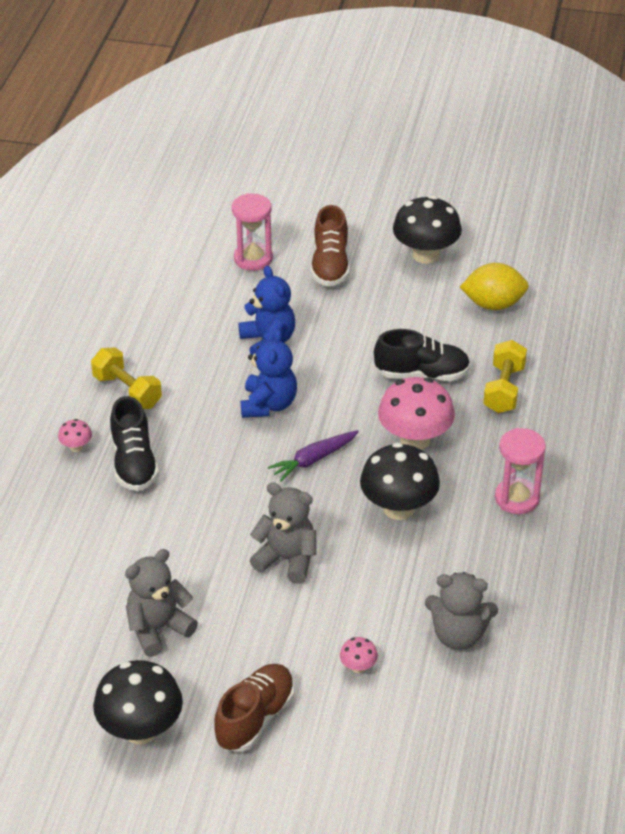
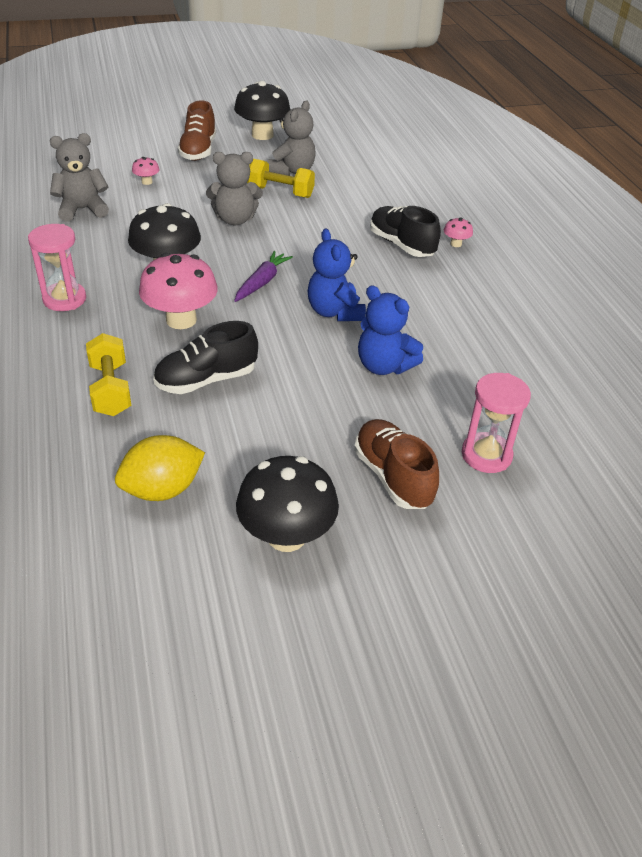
camera: 150 degrees right, 0 degrees up
yellow dumbbell [91,347,162,409] -> yellow dumbbell moved to [247,159,315,198]

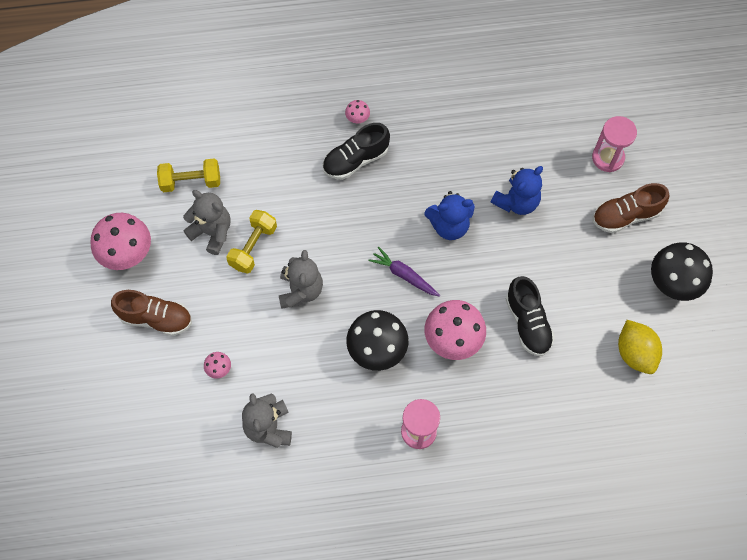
camera: 80 degrees left, 25 degrees up
yellow dumbbell [86,333,131,416] -> yellow dumbbell moved to [157,159,220,192]
black mushroom [234,81,290,140] -> pink mushroom [91,213,151,270]

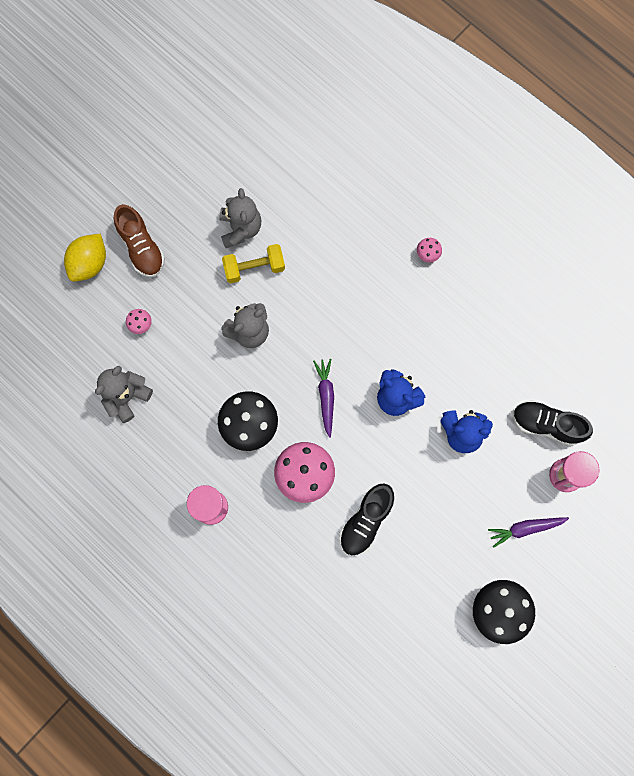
camera: 50 degrees right, 10 degrees up
pink mushroom [91,213,151,270] -> none
yellow dumbbell [157,159,220,192] -> none
black shoe [323,123,390,179] -> black shoe moved to [513,400,593,446]
brown shoe [593,183,669,233] -> purple carrot [488,517,569,548]
yellow lemon [618,320,662,374] -> yellow lemon moved to [64,234,106,281]

